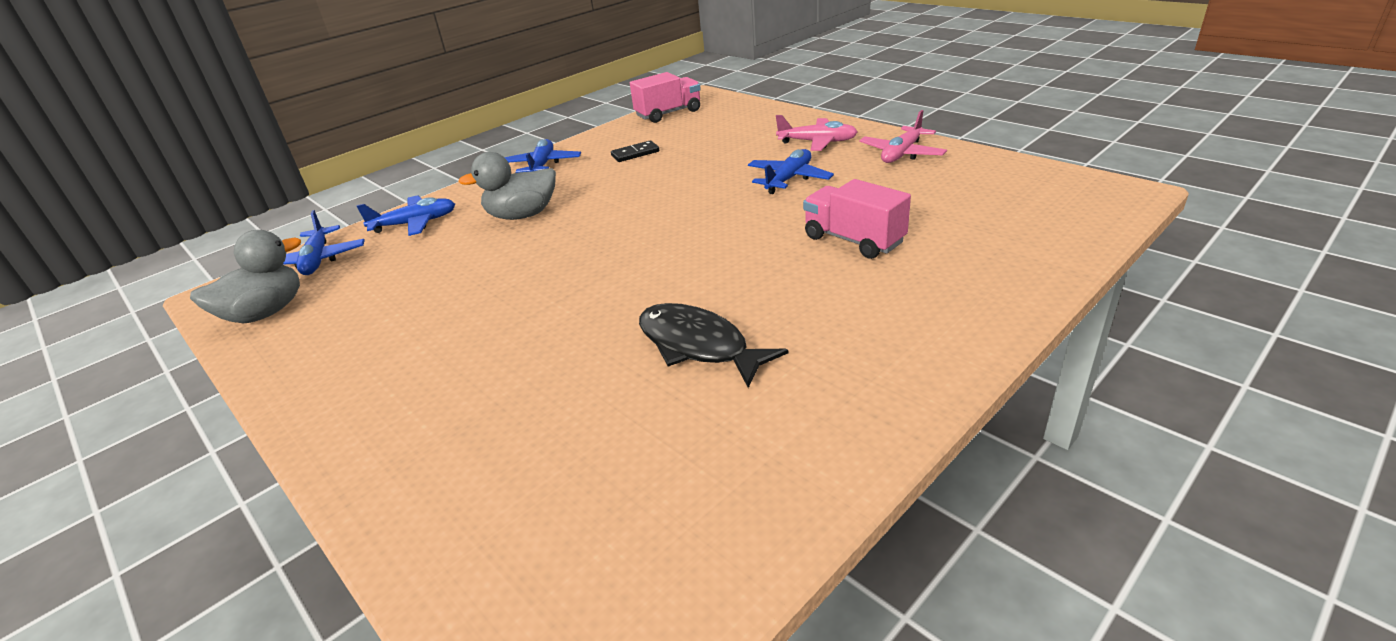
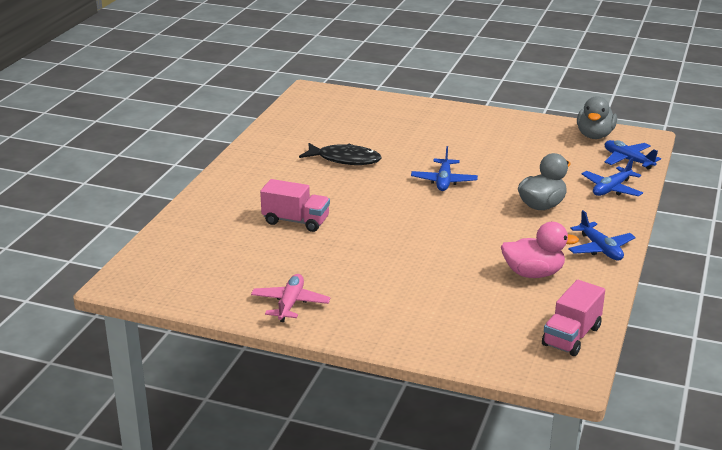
camera: 150 degrees right, 5 degrees down
black domino [611,140,659,162] -> pink duck [501,222,579,278]
blue plane [748,149,834,194] -> blue plane moved to [411,146,478,191]
pink plane [776,115,858,151] -> none

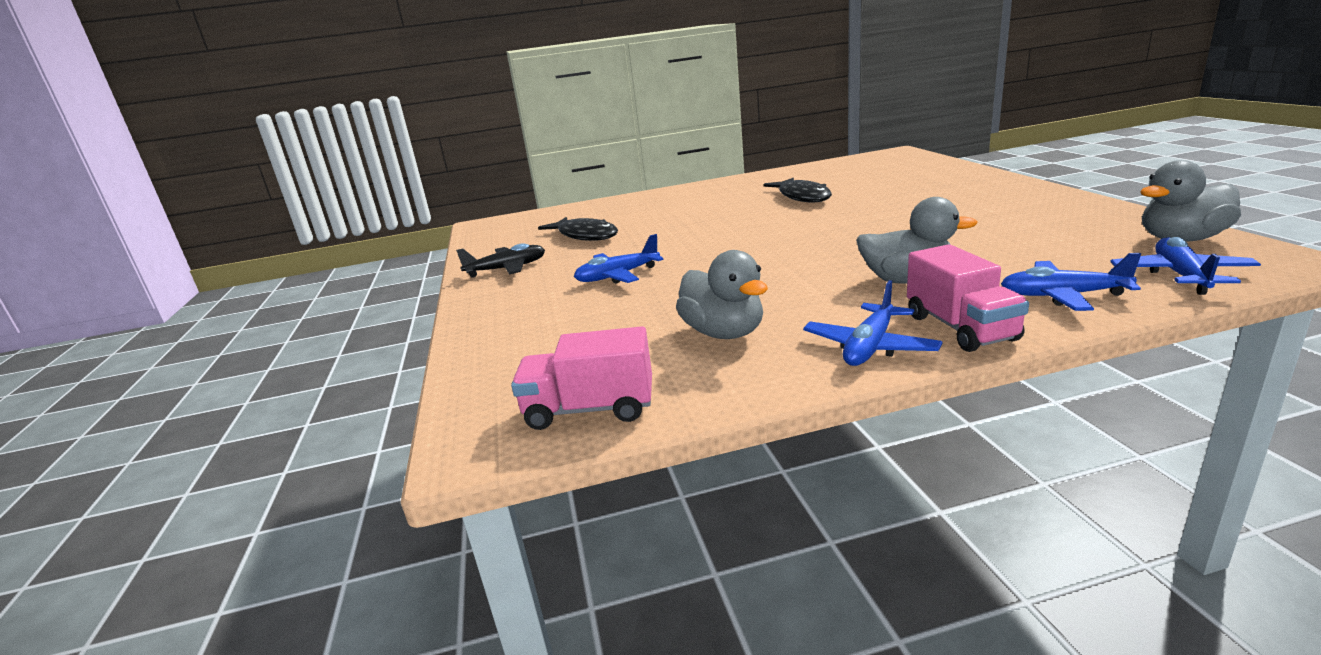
camera: 60 degrees right, 5 degrees down
pink plane [251,274,331,322] -> black plane [456,243,545,278]
pink truck [260,179,330,232] -> pink truck moved to [907,244,1029,352]
blue plane [411,146,478,191] -> blue plane moved to [574,234,664,284]
pink duck [501,222,579,278] -> grey duck [676,250,768,339]
none -> black fish [538,217,618,241]

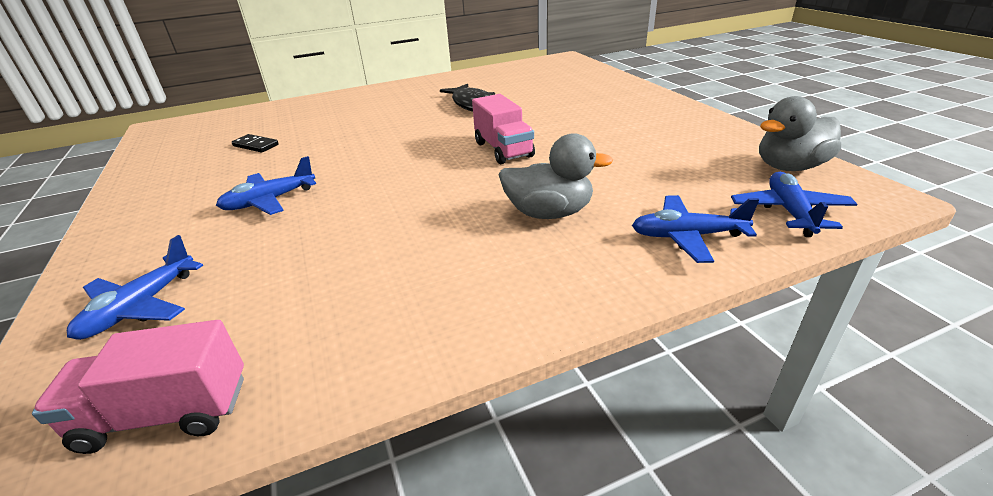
camera: 10 degrees left, 10 degrees up
black plane [456,243,545,278] -> none
black fish [538,217,618,241] -> black domino [232,134,279,153]
grey duck [676,250,768,339] -> none
blue plane [803,280,943,366] -> blue plane moved to [67,235,203,340]
pink truck [907,244,1029,352] -> pink truck moved to [472,94,535,164]

